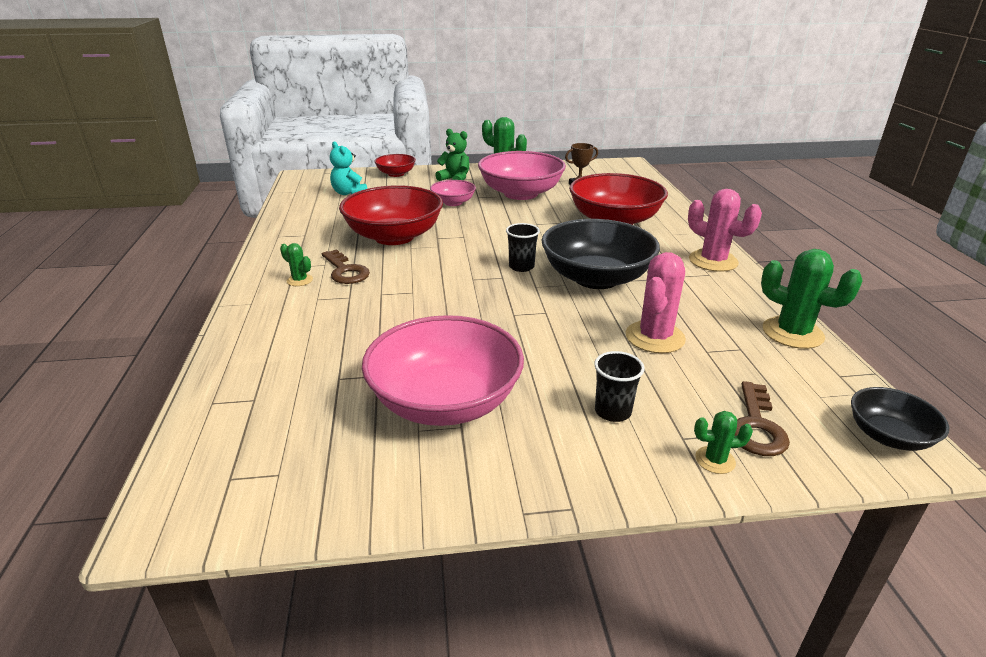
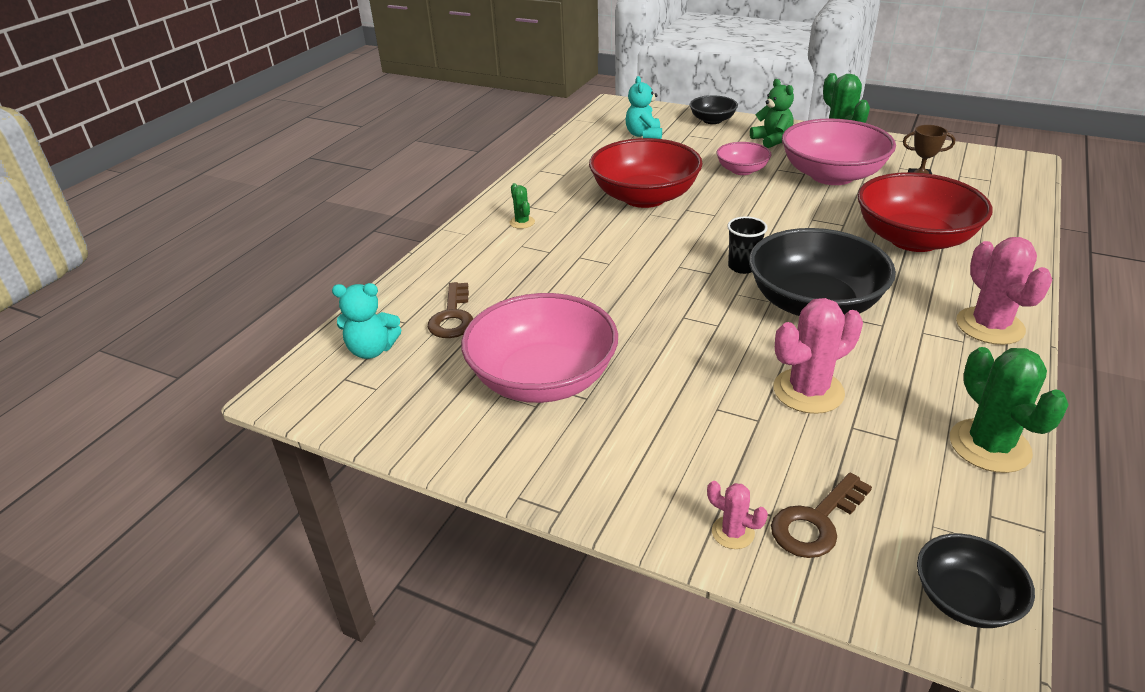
camera: 35 degrees right, 5 degrees up
brown key [322,249,370,284] -> brown key moved to [427,282,473,338]
red bowl [374,154,416,177] -> black bowl [690,96,738,124]
black cup [594,351,644,422] -> none
green cactus [694,411,753,474] -> pink cactus [707,481,768,549]
none -> turquoise teddy bear [332,283,401,359]

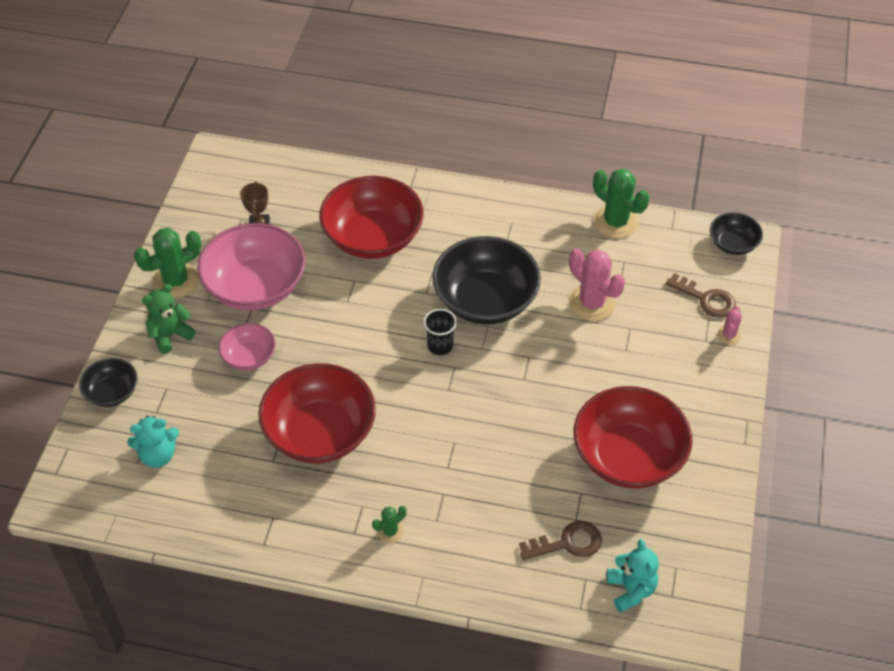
camera: 105 degrees left, 15 degrees up
pink bowl [461,293,618,403] -> red bowl [573,386,693,489]
green cactus [950,347,1069,473] -> green cactus turned 75 degrees clockwise [593,169,650,239]
pink cactus [956,237,1052,345] -> none

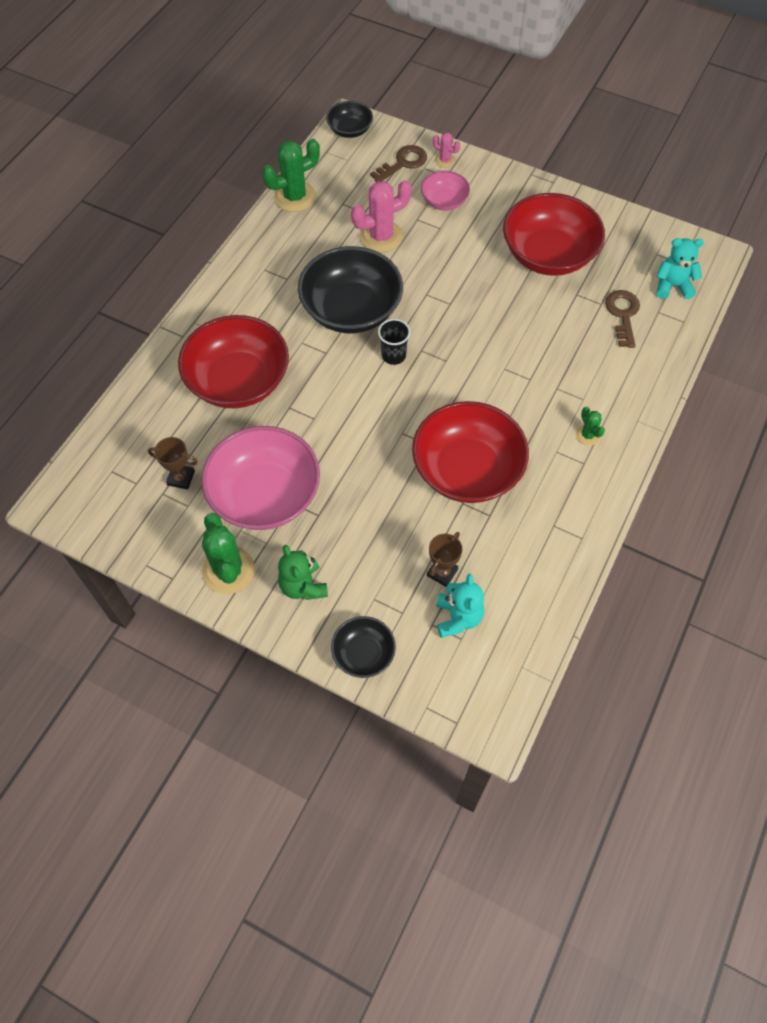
camera: 75 degrees left, 10 degrees up
pink bowl [219,323,275,371] -> pink bowl moved to [421,171,470,211]
none -> brown trophy [427,532,462,587]

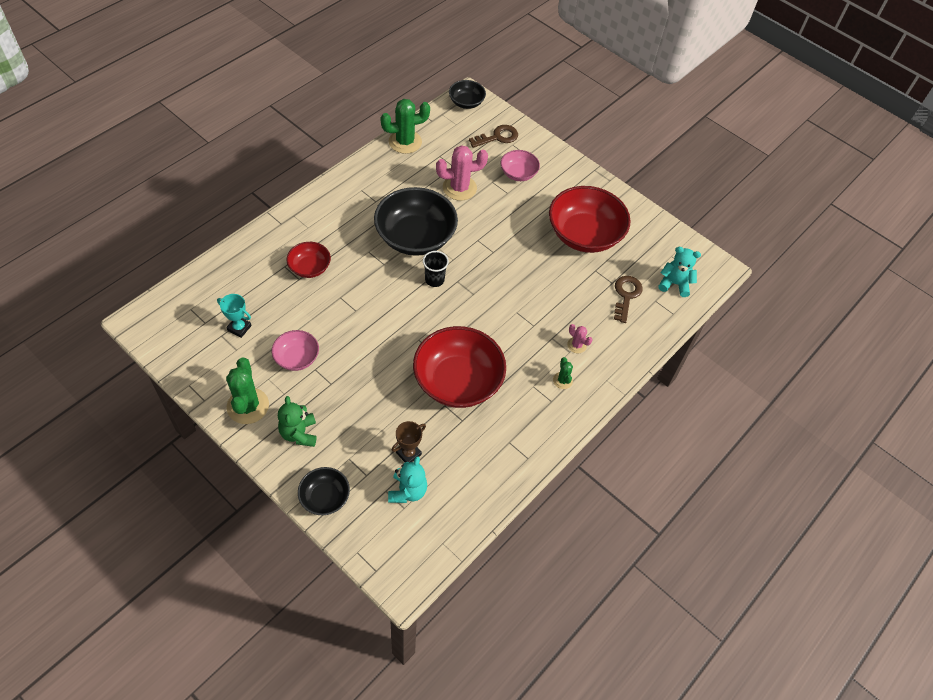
camera: 10 degrees right, 5 degrees down
brown trophy [148,437,198,490] -> turquoise trophy [217,294,252,338]
red bowl [178,315,289,408] -> red bowl [287,242,331,278], size x0.51
pink bowl [201,426,320,530] -> pink bowl [272,330,319,371], size x0.51
pink cactus [433,132,460,168] -> pink cactus moved to [567,324,593,353]

